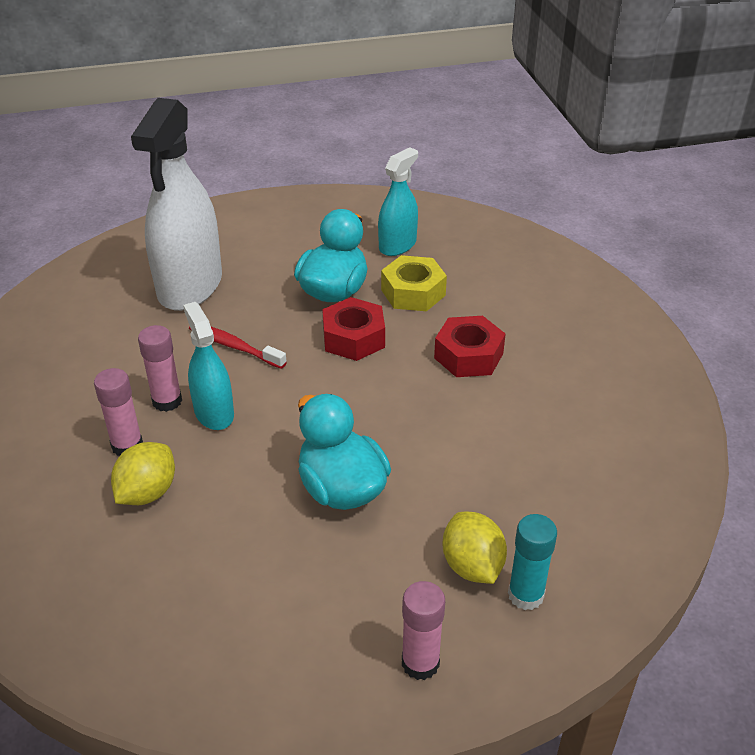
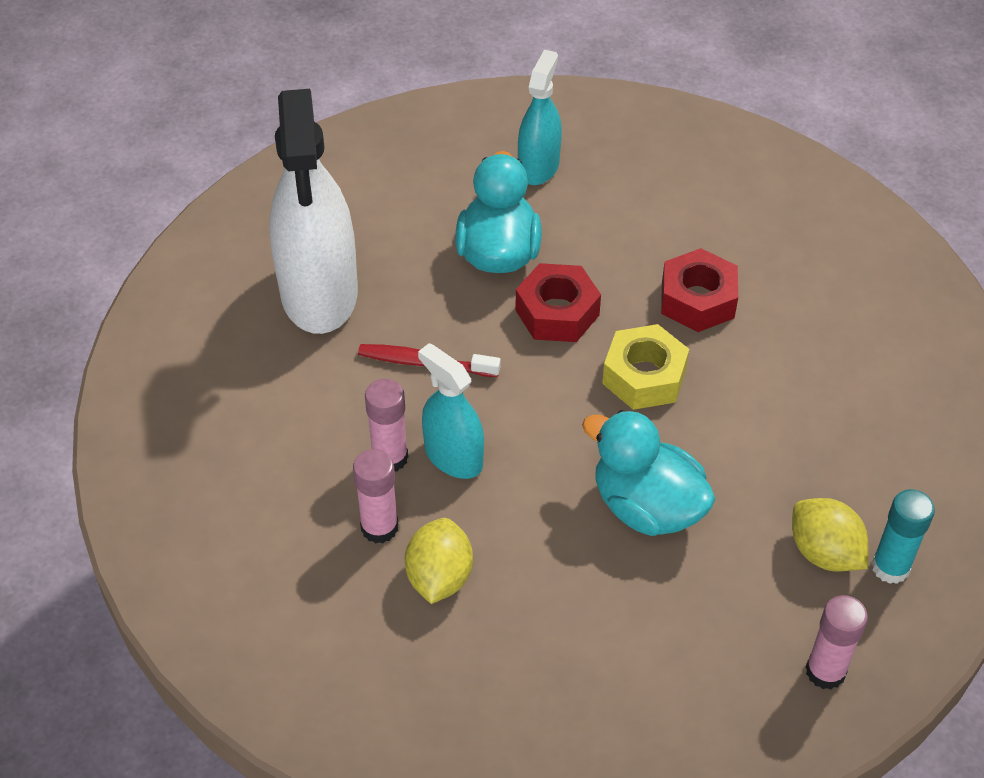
camera: 20 degrees left, 10 degrees up
yellow nut [381,255,447,311] -> yellow nut moved to [602,324,689,410]

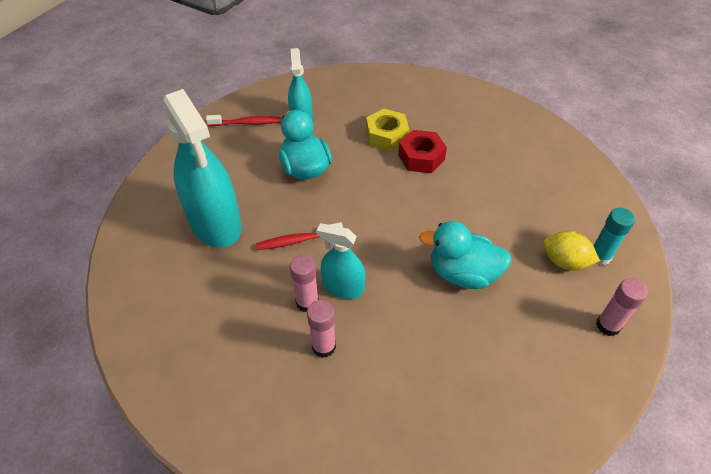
camera: 25 degrees left, 0 degrees up
white spray bottle [269,89,358,334] -> turquoise spray bottle [162,89,242,248]
yellow lemon [405,518,473,604] -> none
red nut [515,263,601,342] -> none
yellow nut [602,324,689,410] -> yellow nut moved to [366,109,409,152]
none -> red toothbrush [206,115,281,126]

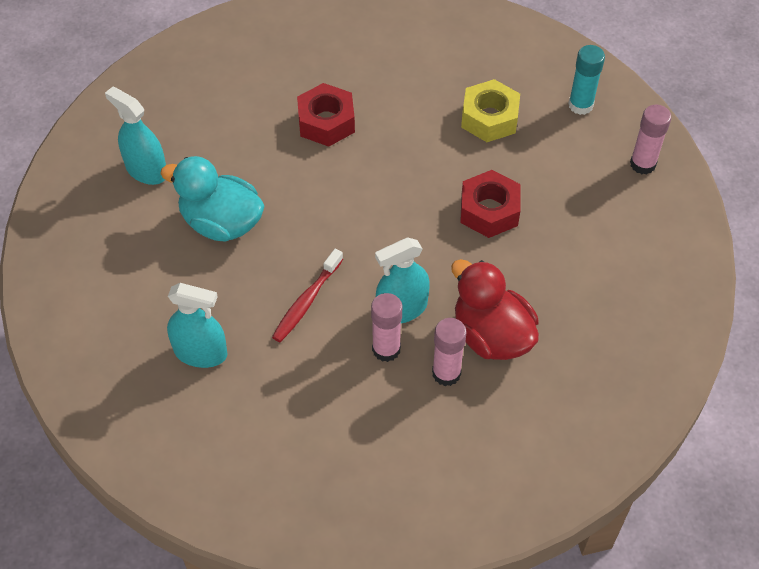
camera: 45 degrees left, 5 degrees up
turquoise spray bottle [162,89,242,248] -> turquoise spray bottle [167,283,228,368], size x0.54
red toothbrush [206,115,281,126] -> none
yellow nut [366,109,409,152] -> yellow nut moved to [461,79,520,142]
turquoise duck [419,221,512,289] -> red nut [460,170,521,238]
yellow lemon [543,231,600,270] -> none
none -> red duck [451,259,539,360]

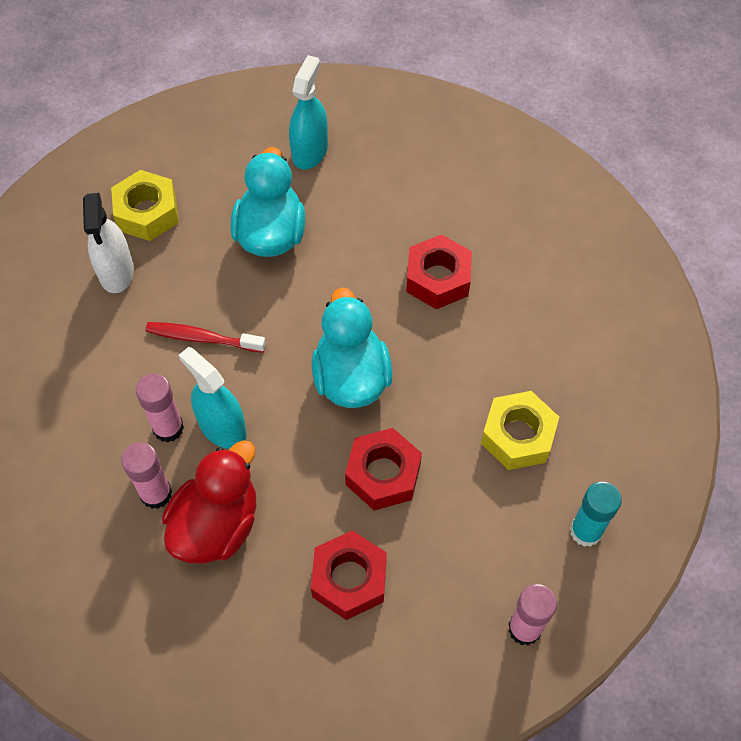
camera: 70 degrees right, 5 degrees up
turquoise spray bottle [167,283,228,368] -> white spray bottle [83,193,134,293]
none -> yellow nut [111,170,179,241]
none -> red nut [311,530,387,620]
none -> turquoise duck [312,287,393,408]

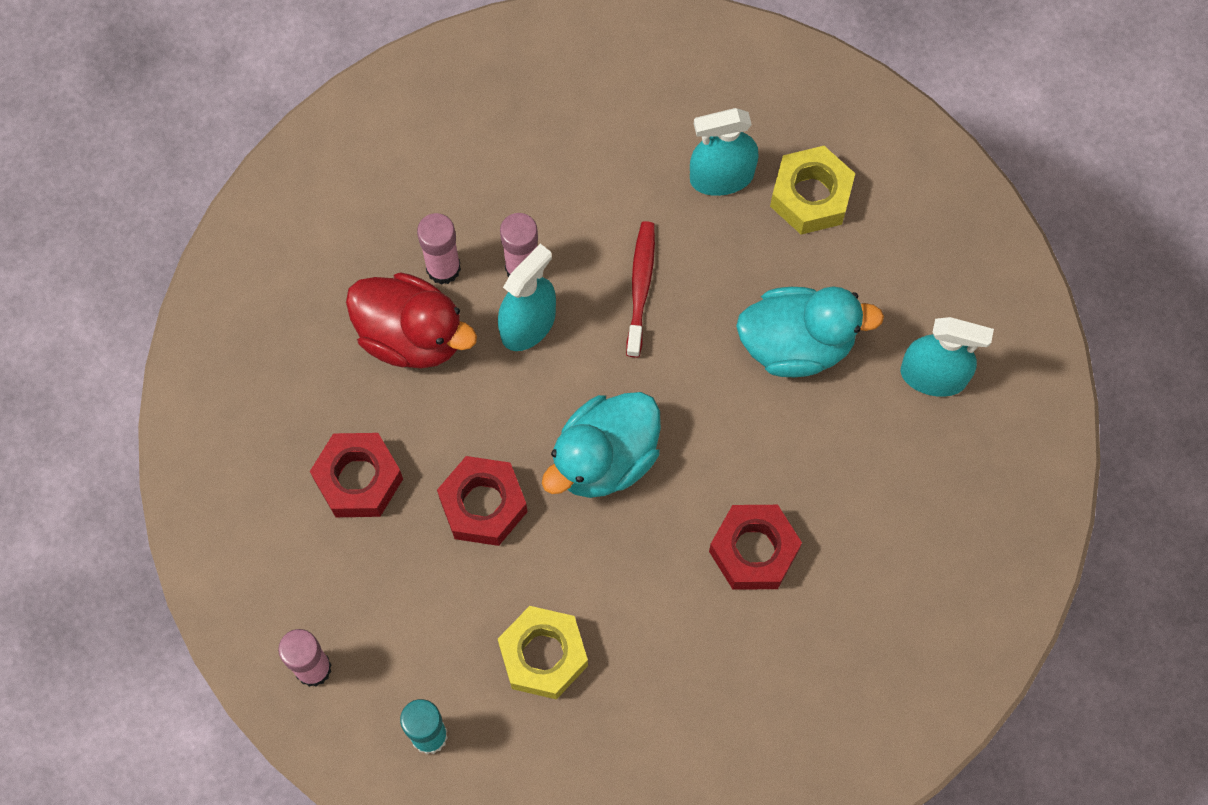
camera: 85 degrees right, 10 degrees up
white spray bottle [83,193,134,293] -> turquoise spray bottle [690,108,759,196]
turquoise duck [312,287,393,408] -> turquoise duck turned 150 degrees clockwise [542,392,661,498]

